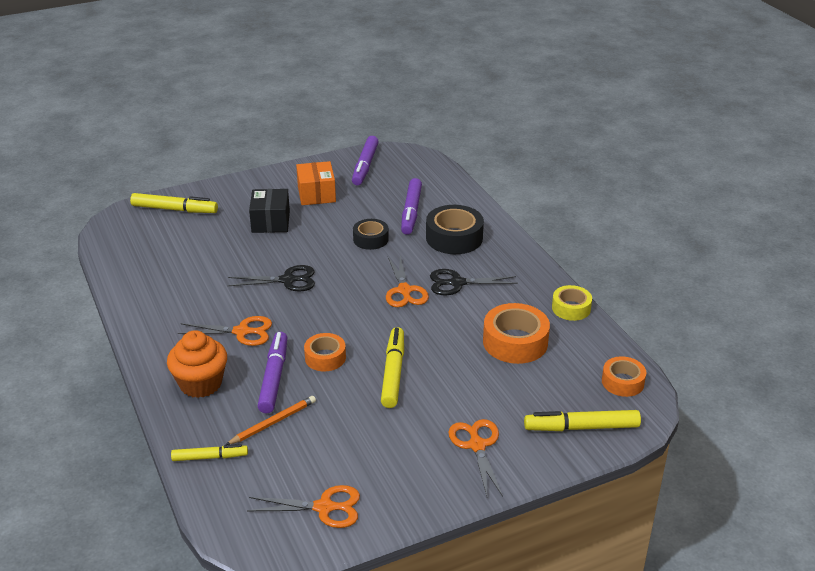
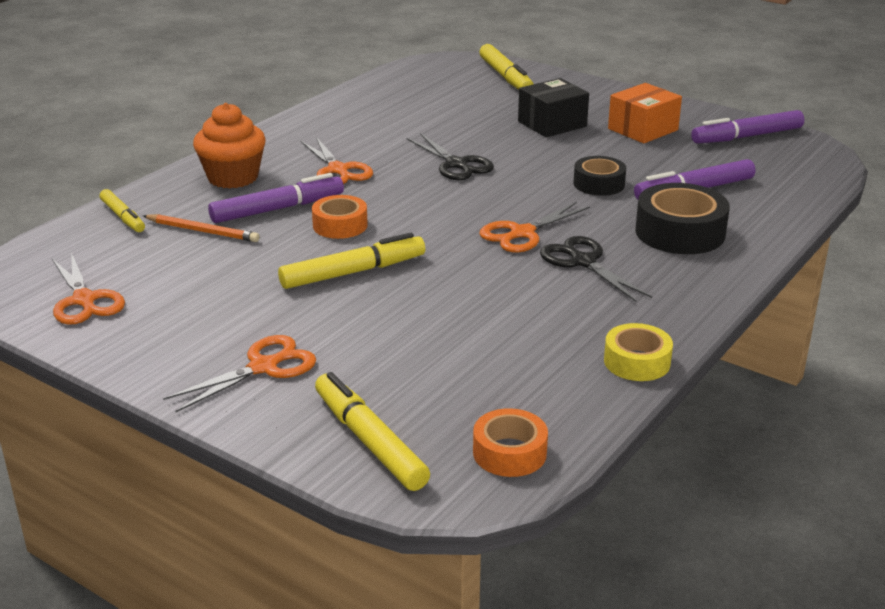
camera: 60 degrees right, 5 degrees down
orange tape [483,303,550,364] -> none

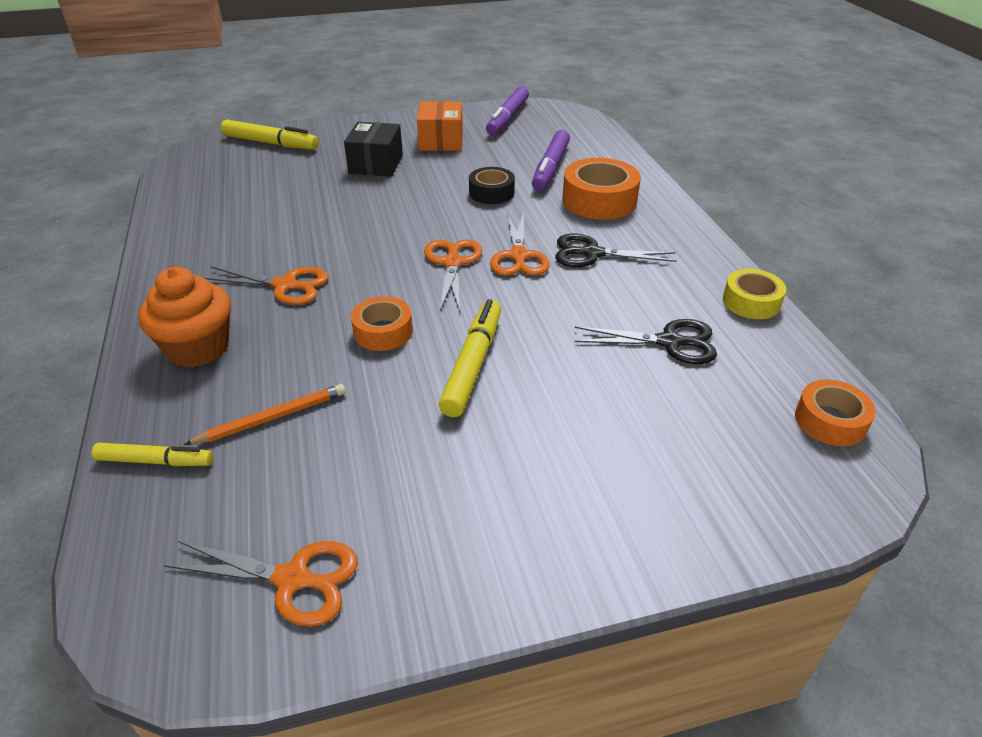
camera: 50 degrees left, 10 degrees up
orange scissors [163,335,316,412] -> orange scissors moved to [424,240,482,312]
purple marker [208,173,344,223] -> none
yellow marker [315,372,430,491] -> none
black scissors [407,133,494,180] -> black scissors moved to [574,319,717,364]
black tape [635,183,730,254] -> orange tape [562,158,641,220]

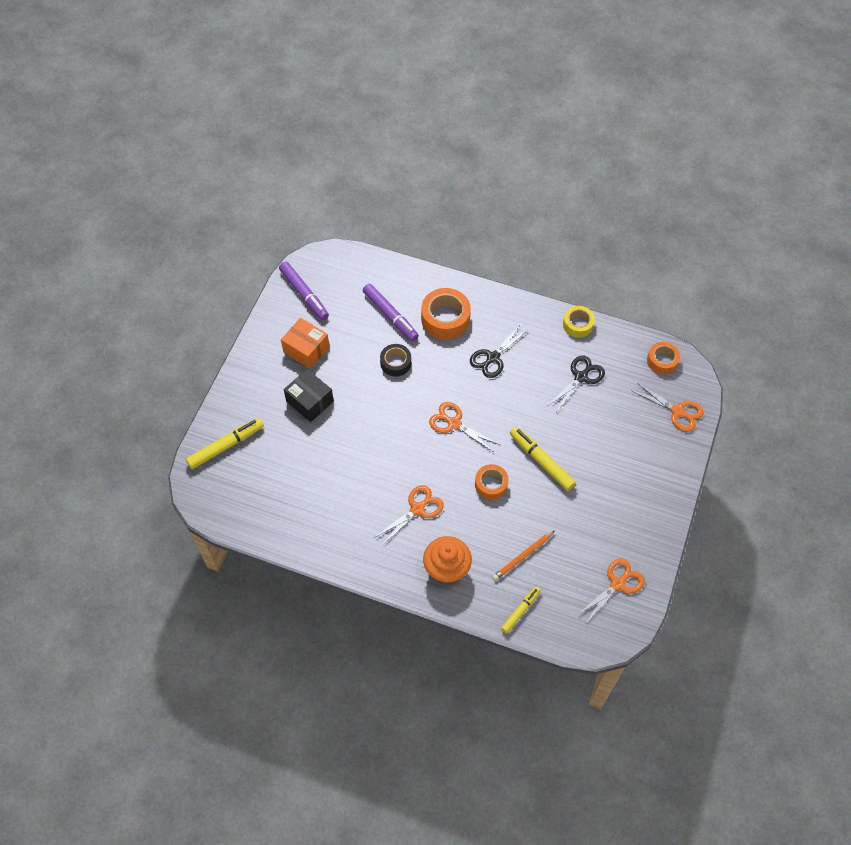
camera: 55 degrees left, 20 degrees up
orange pencil [184,384,346,445] -> orange pencil turned 135 degrees counterclockwise [492,531,554,581]
orange scissors [490,212,550,276] -> orange scissors moved to [631,382,703,432]

